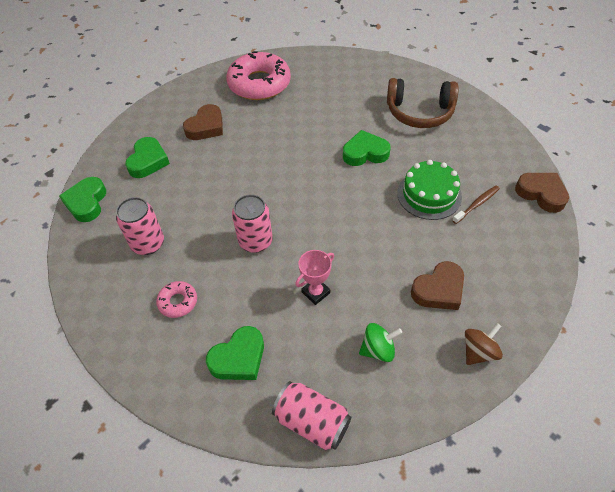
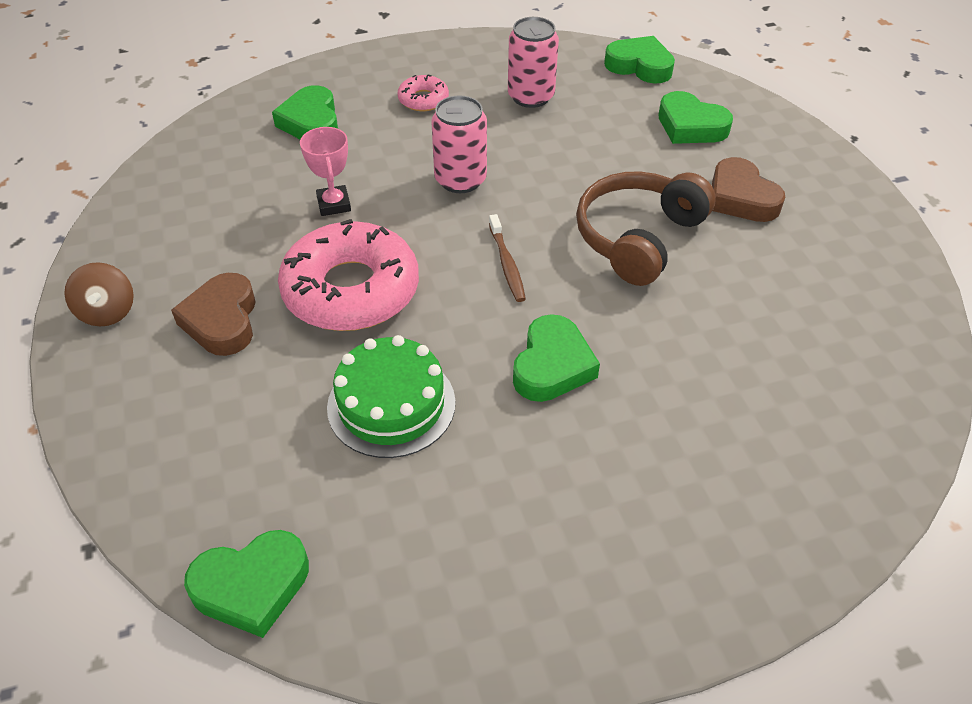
camera: 115 degrees right, 5 degrees down
pink donut [226,51,291,100] -> pink donut moved to [278,219,419,331]
pink can [272,381,351,450] -> none
green spinning top [359,323,402,362] -> none
brown headphones [387,78,459,128] -> brown headphones moved to [576,171,716,286]
brown toothbrush [452,186,500,224] -> brown toothbrush moved to [489,214,526,302]
brown heart [515,173,569,213] -> green heart [184,530,309,638]

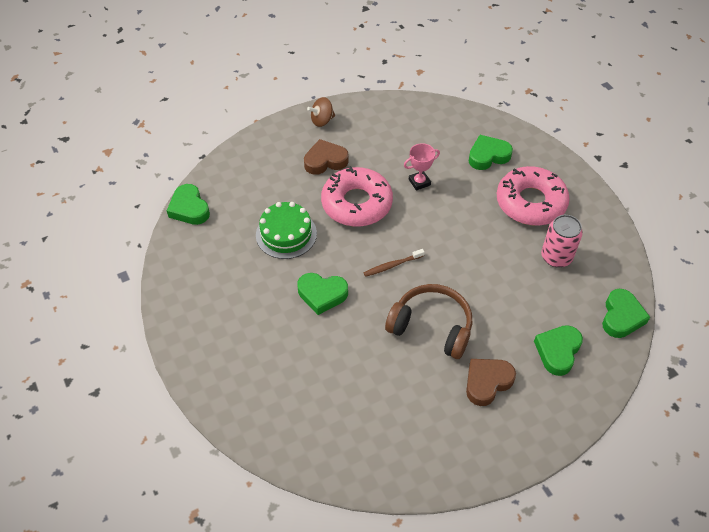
camera: 80 degrees right, 5 degrees up
pink donut [397,74,449,111] -> pink donut [497,166,570,226], size x2.17
pink can [431,95,487,193] -> none

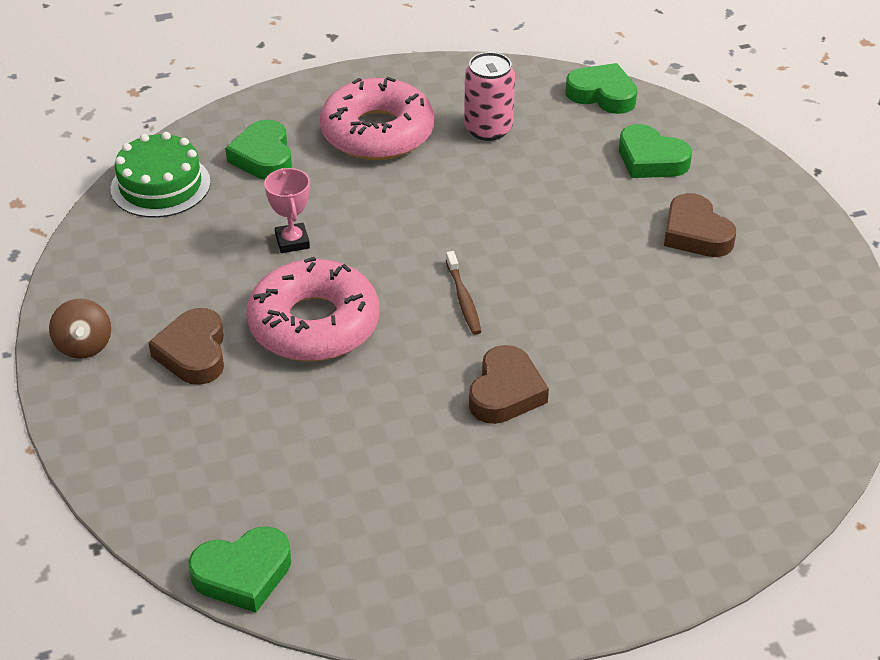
camera: 80 degrees left, 10 degrees down
green cake [256,202,317,259] -> green cake moved to [111,132,211,218]
green heart [297,273,348,315] -> brown heart [469,345,549,424]
brown headphones [385,284,473,359] -> none

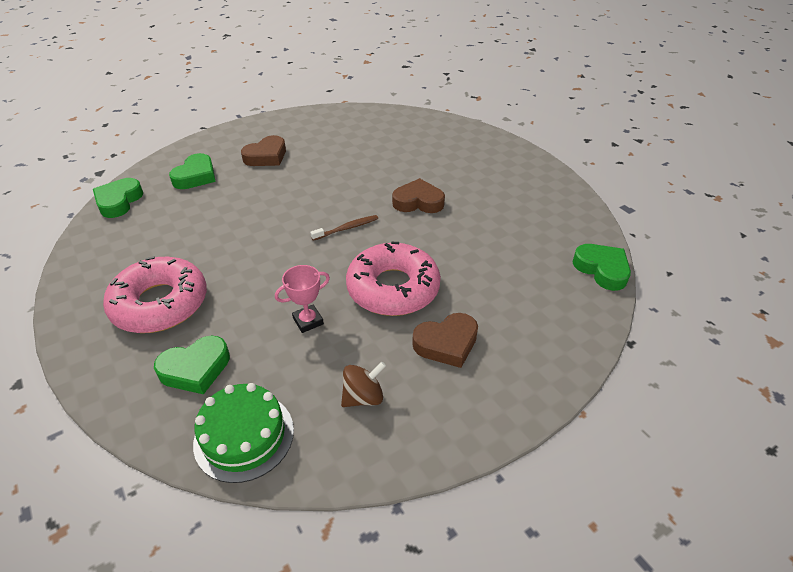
camera: 105 degrees left, 0 degrees up
brown spinning top [49,299,111,359] -> brown spinning top moved to [341,362,386,407]
pink can [464,52,515,141] -> none

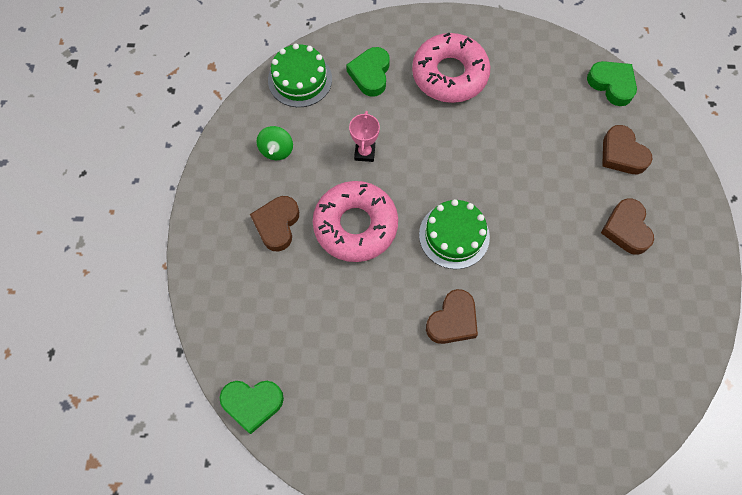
camera: 125 degrees right, 25 degrees up
green heart [169,153,216,189] -> brown heart [602,125,653,174]
brown toothbrush [310,215,378,241] -> green cake [419,199,490,269]
brown spinning top [341,362,386,407] -> green spinning top [257,126,293,160]

